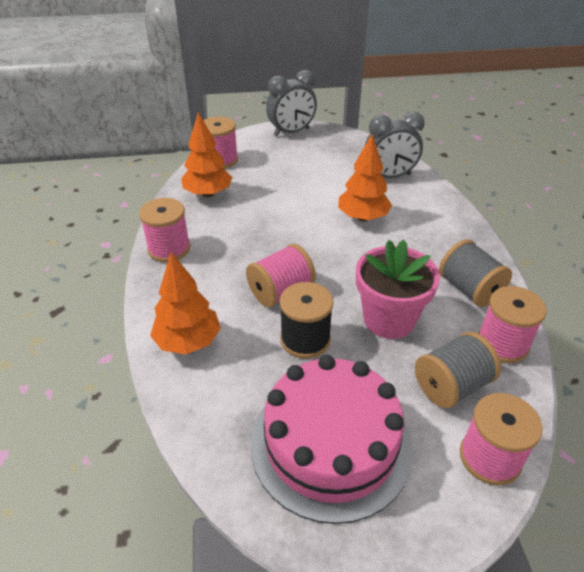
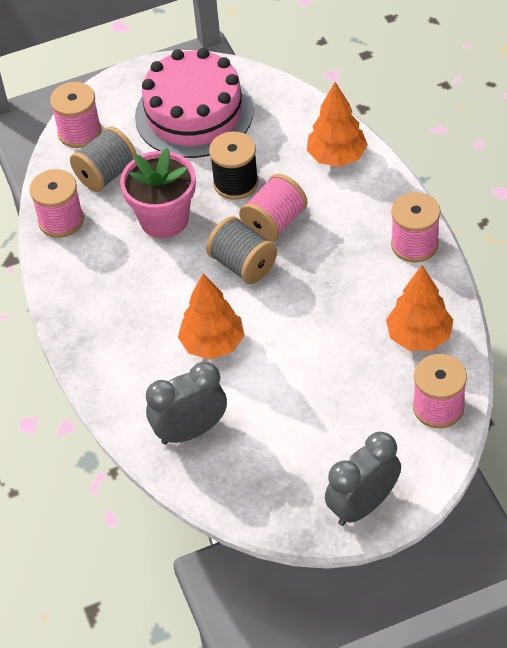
camera: 170 degrees right, 10 degrees up
grey spool [439,239,512,307] -> grey spool moved to [206,216,277,284]

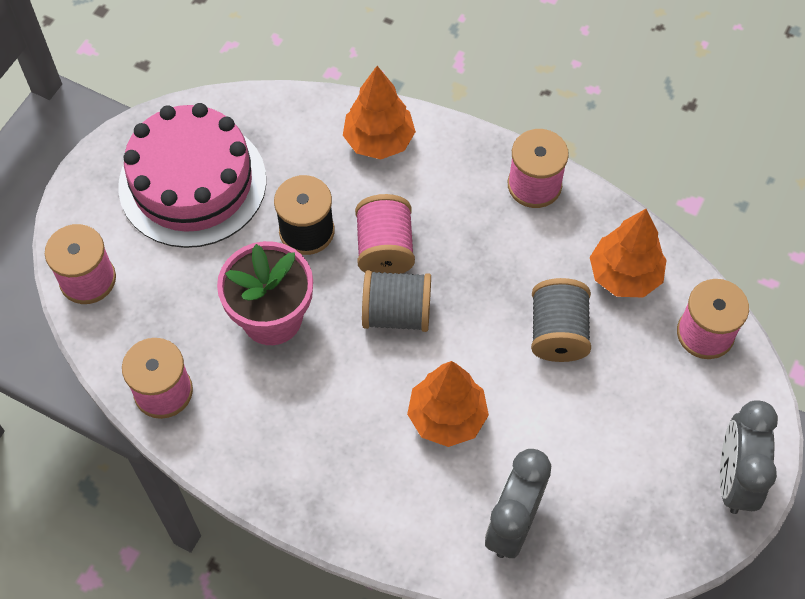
camera: 45 degrees left, 10 degrees up
grey spool [70,126,137,192] -> grey spool moved to [531,278,591,362]

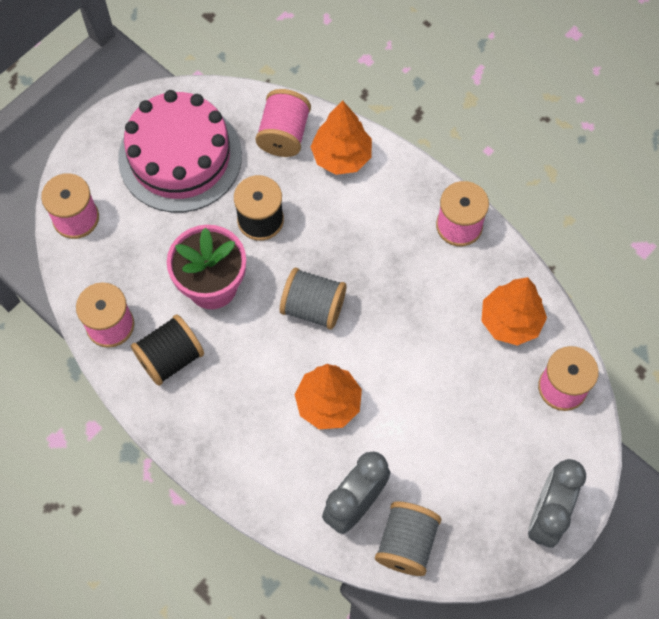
camera: 15 degrees right, 5 degrees up
pink spool [355,194,415,274] -> pink spool moved to [255,89,311,157]
grey spool [531,278,591,362] -> grey spool moved to [375,501,442,576]
none -> black spool [131,314,204,386]

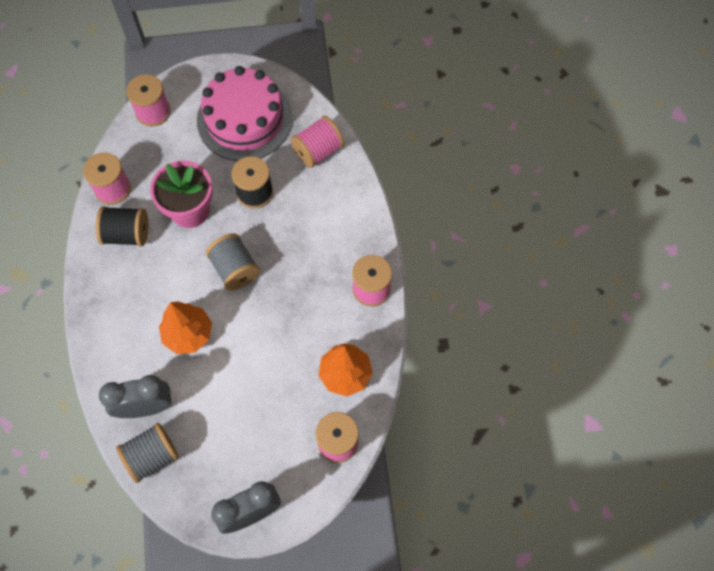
camera: 40 degrees right, 0 degrees up
orange tree [310,101,372,175] -> none

